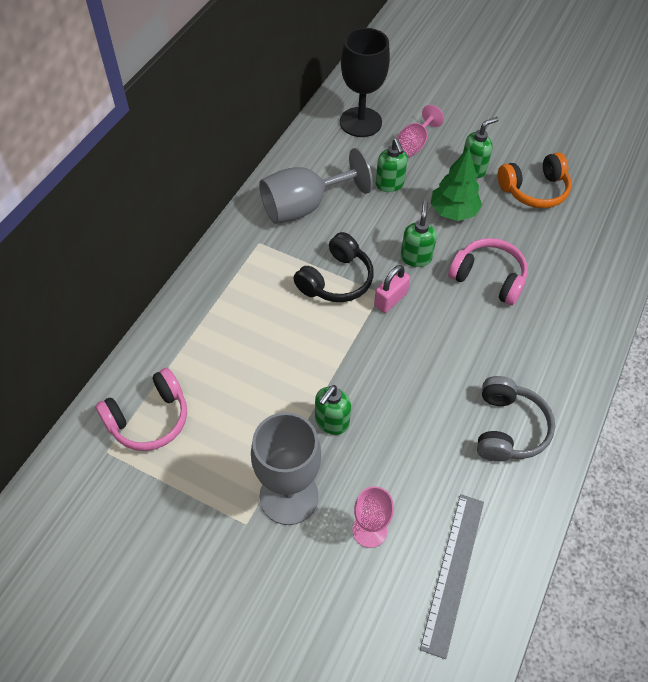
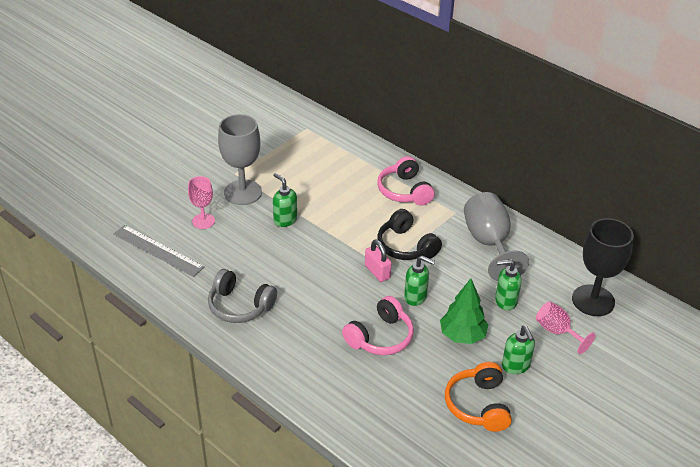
camera: 105 degrees right, 15 degrees down
pink headphones [95,368,187,451] -> pink headphones moved to [377,156,435,206]

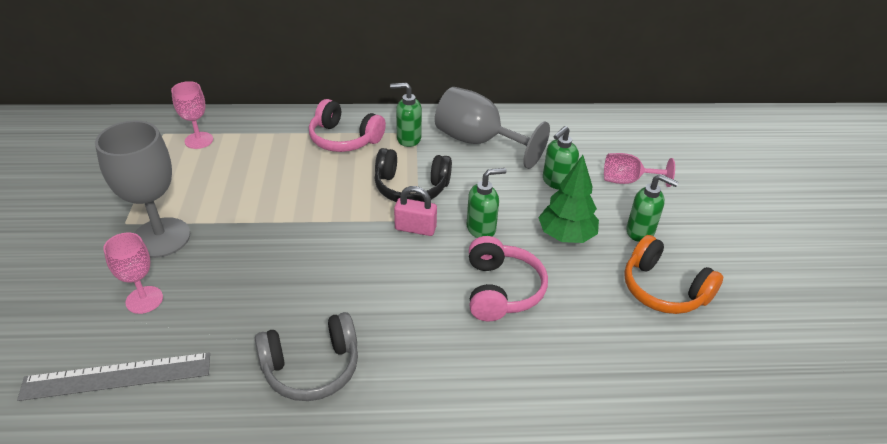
camera: 45 degrees left, 0 degrees up
green soap dispenser [273,173,297,227] -> green soap dispenser moved to [390,83,422,147]
black goblet [572,218,634,316] -> none
none -> pink goblet [171,81,213,149]

